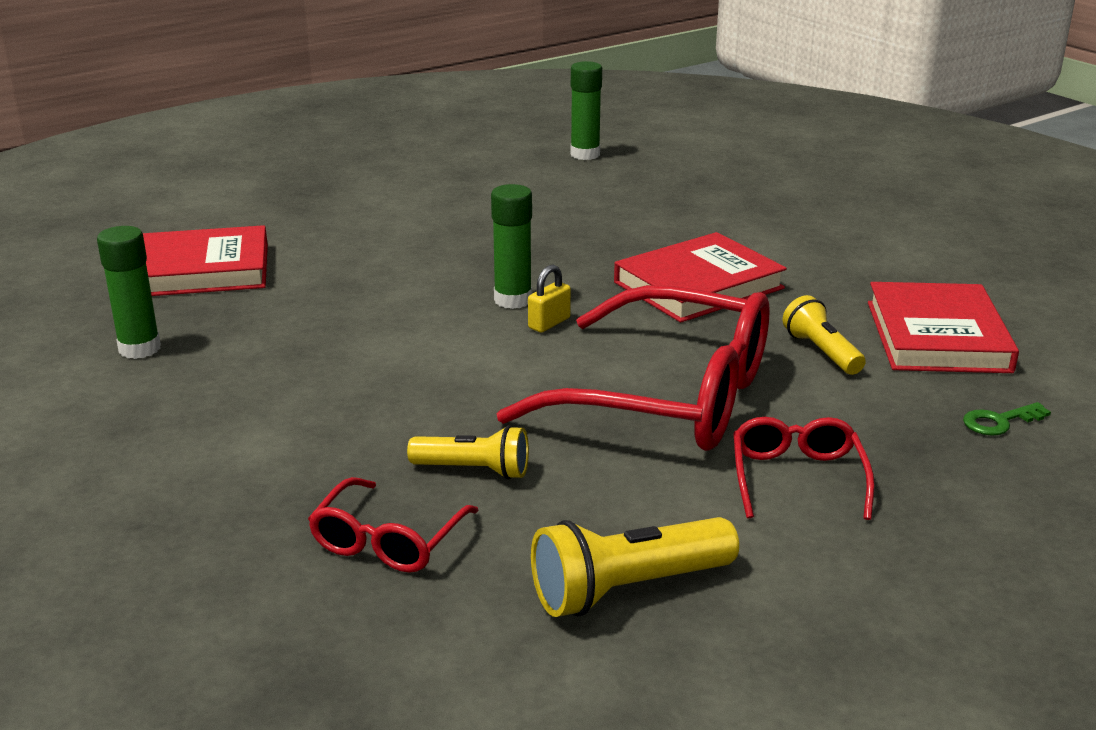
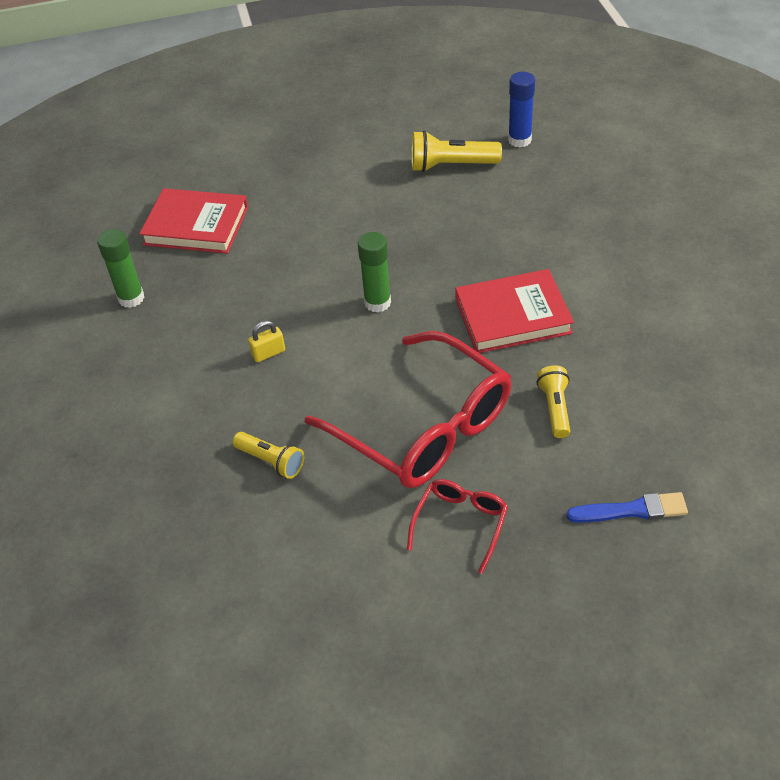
camera: 25 degrees right, 20 degrees up
red glasses [308,477,479,573] -> none
yellow padlock [528,265,571,333] -> yellow padlock moved to [248,321,285,362]
yellow flashlight [531,517,739,617] -> yellow flashlight moved to [411,130,502,172]
green glue stick [571,61,602,160] -> blue glue stick [508,72,535,147]
red book [868,282,1019,373] -> none
green key [963,402,1051,436] -> blue brush [566,492,688,523]

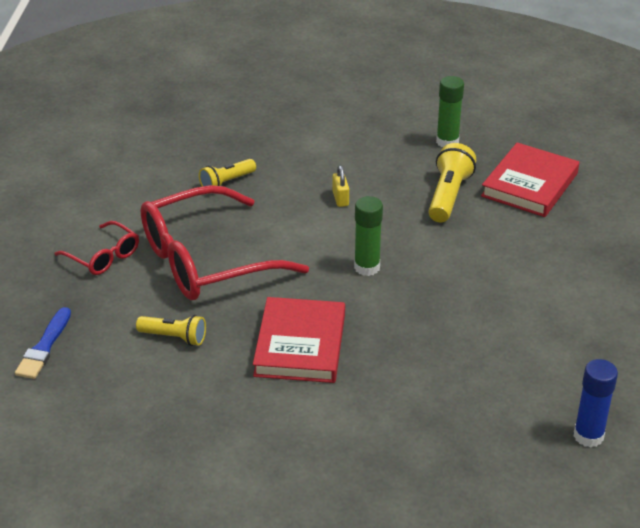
camera: 105 degrees right, 10 degrees down
yellow flashlight [411,130,502,172] -> yellow flashlight moved to [428,143,476,223]

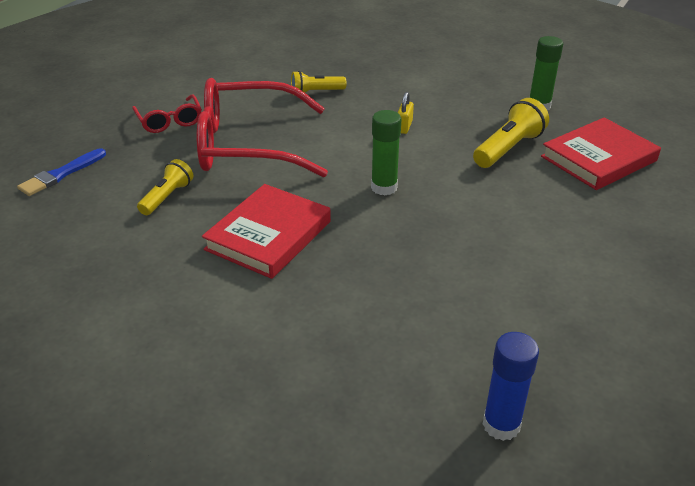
camera: 25 degrees right, 0 degrees up
yellow flashlight [136,315,206,346] -> yellow flashlight turned 105 degrees counterclockwise [137,159,193,215]

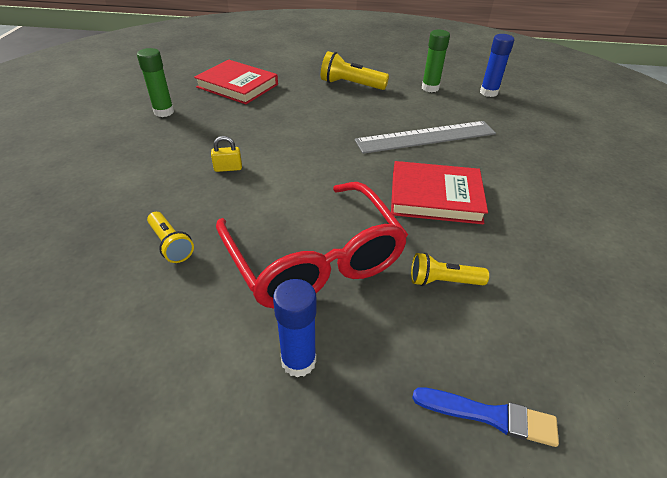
camera: 115 degrees left, 5 degrees up
red glasses [132,94,202,133] -> blue glue stick [273,279,317,378]
green glue stick [371,110,402,195] -> green glue stick moved to [422,30,450,92]
yellow flashlight [473,98,549,168] -> yellow flashlight moved to [321,51,389,90]
none -> grey ruler [355,121,496,154]

